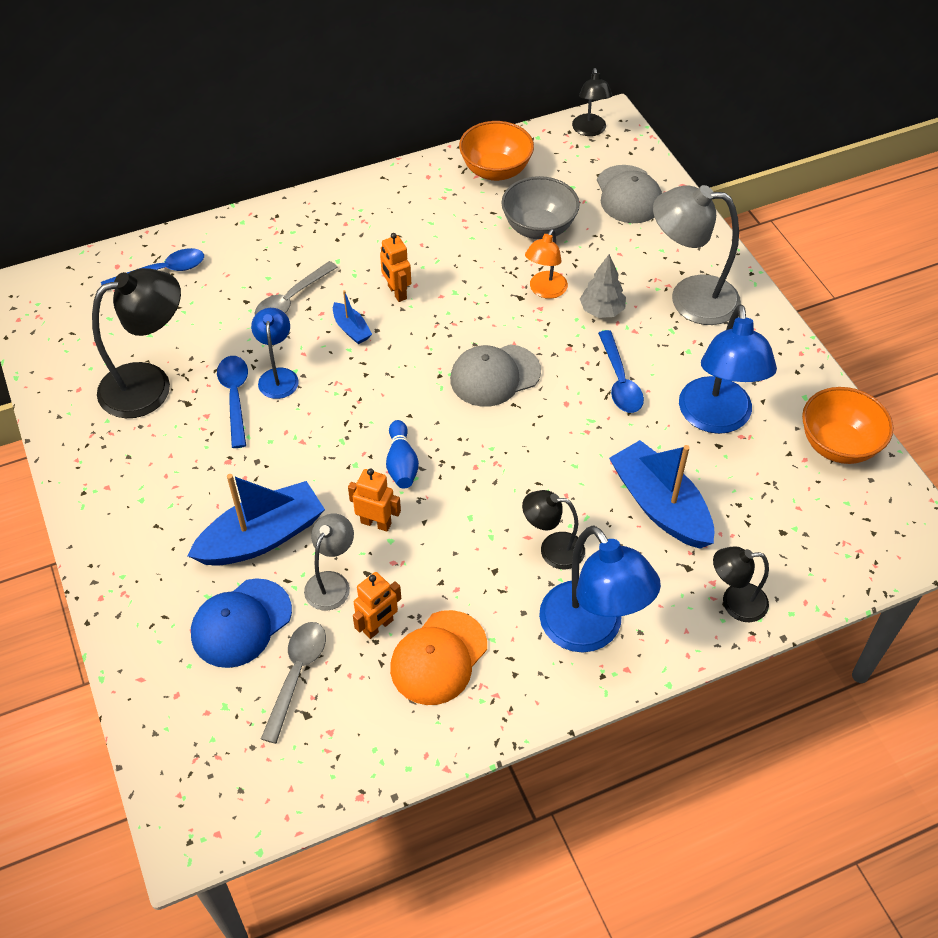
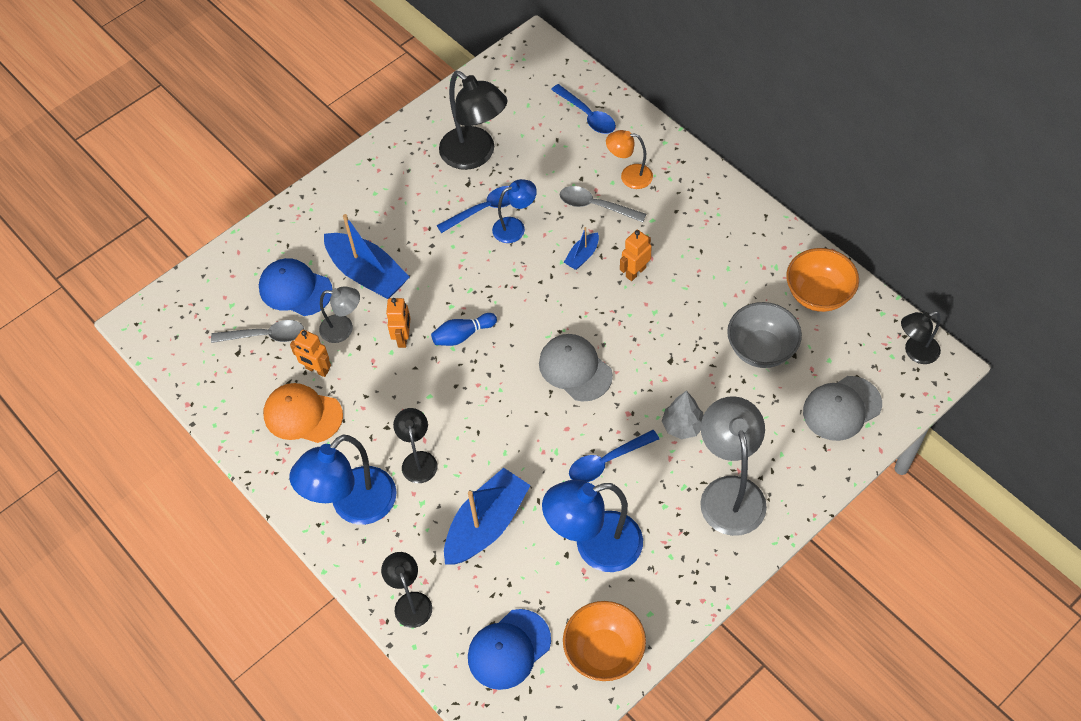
camera: 75 degrees right, 5 degrees up
orange lamp [525,229,568,299] -> orange lamp moved to [606,130,653,189]
none -> blue cap [468,609,551,690]

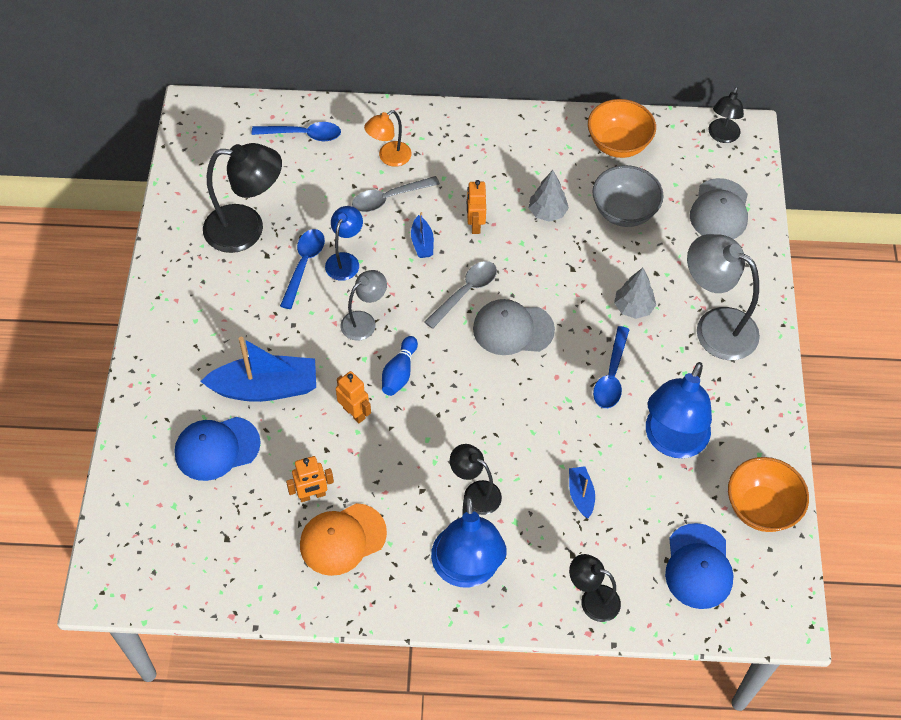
camera: 50 degrees left, 0 degrees up
grey spoon [211,320,304,343] -> grey spoon moved to [424,261,497,329]
grey lamp [319,286,360,343] -> grey lamp moved to [341,270,387,341]
blue boat [444,468,531,565] -> blue boat [569,466,595,518], size x0.48
none -> grey tree [529,170,569,222]

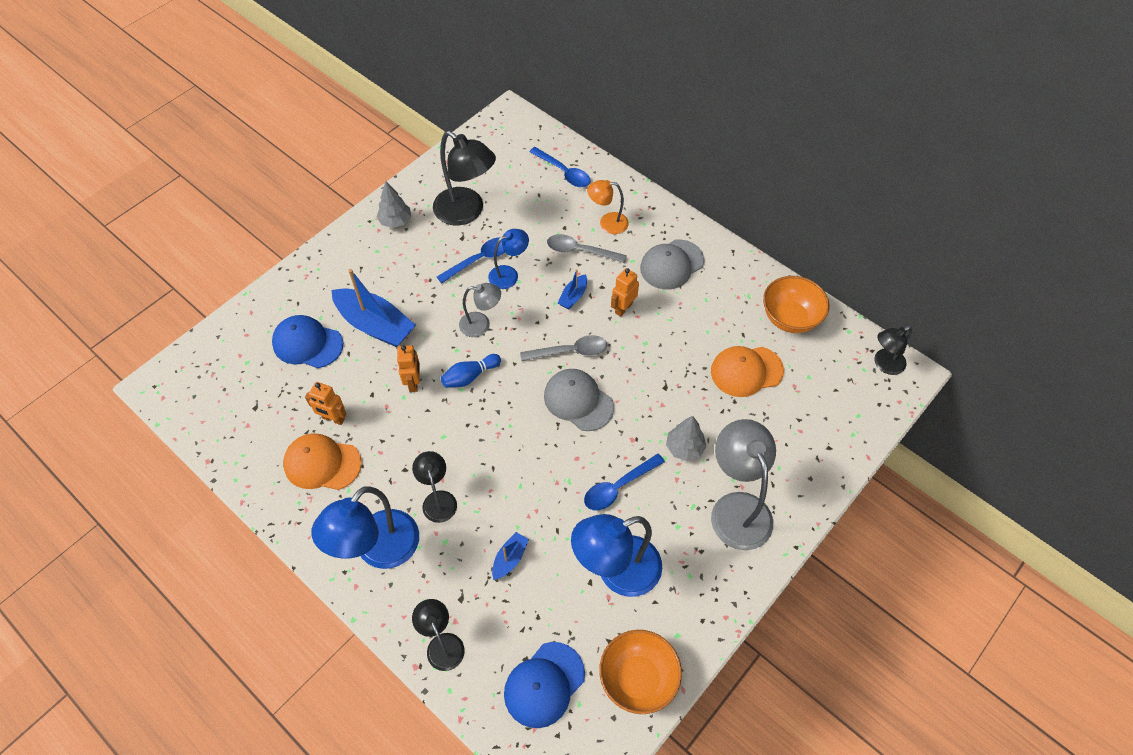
camera: 40 degrees right, 0 degrees up
grey tree [529,170,569,222] -> grey tree moved to [377,181,411,228]
grey bowl [592,165,664,227] -> orange cap [711,346,784,397]
grey cap [690,178,748,239] -> grey cap moved to [640,240,705,289]

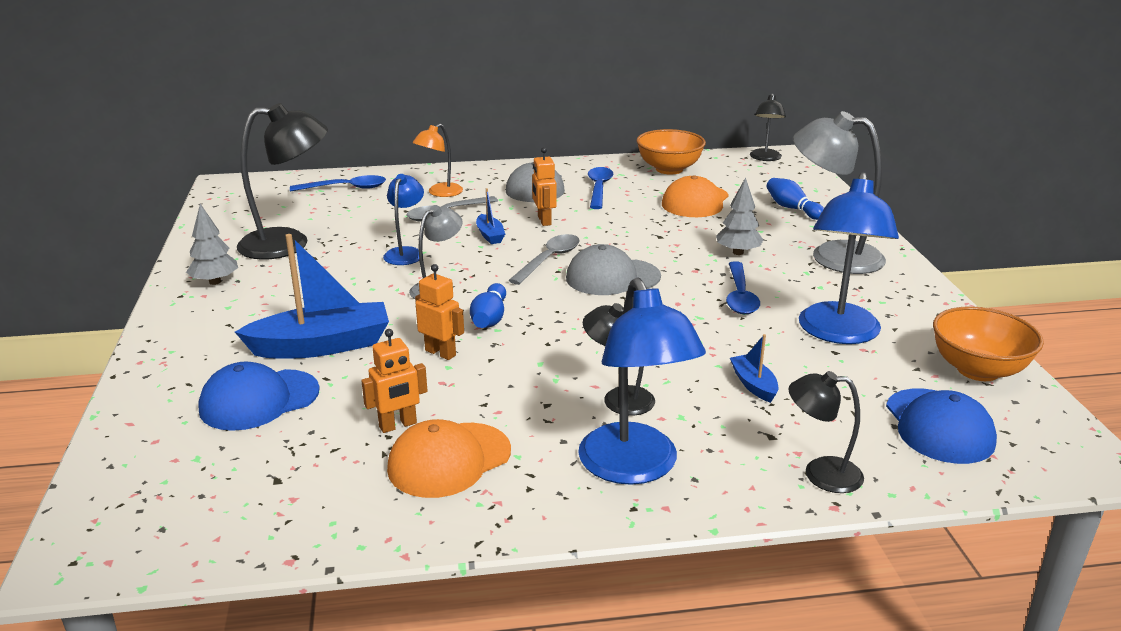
camera: 50 degrees left, 30 degrees down
blue spoon [437,237,505,284] -> blue spoon moved to [588,167,613,209]
none -> blue bowling pin [766,178,824,220]

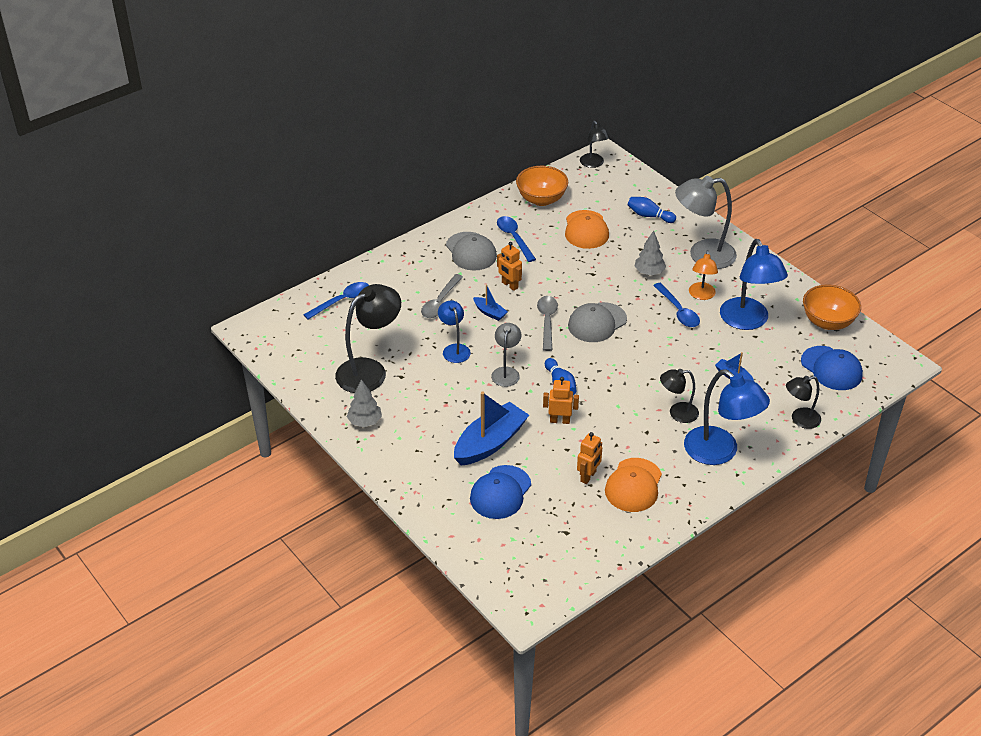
camera: 30 degrees left, 15 degrees up
orange lamp [413,124,463,197] -> orange lamp moved to [689,250,718,300]

